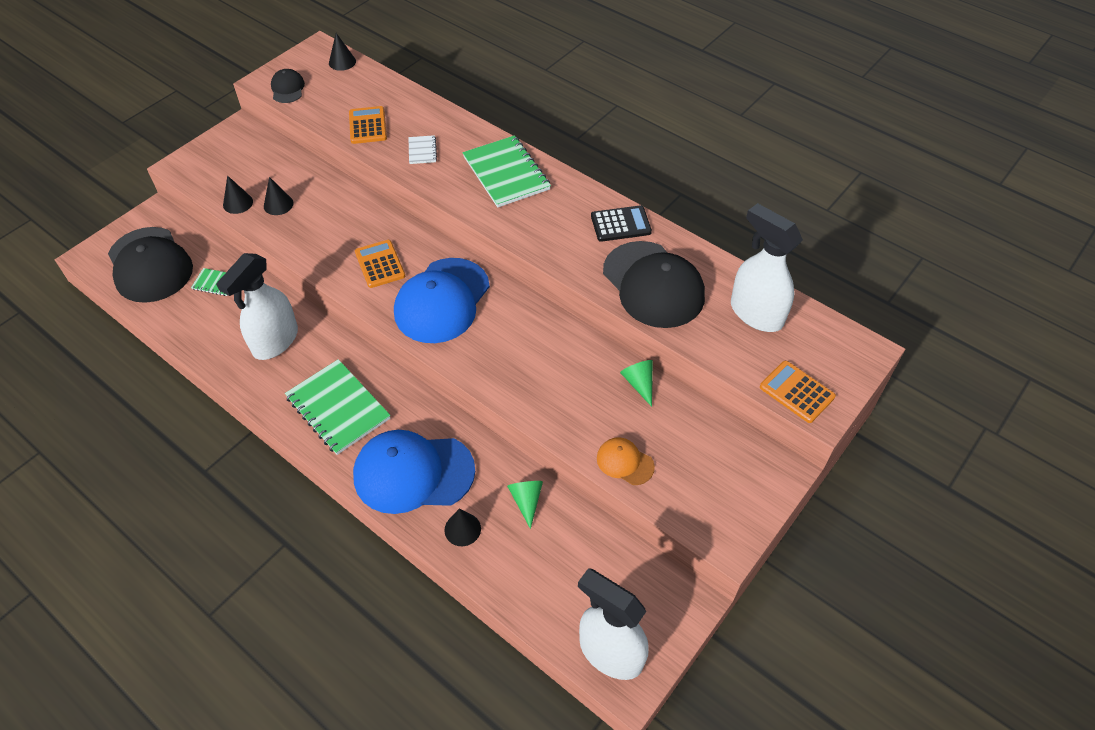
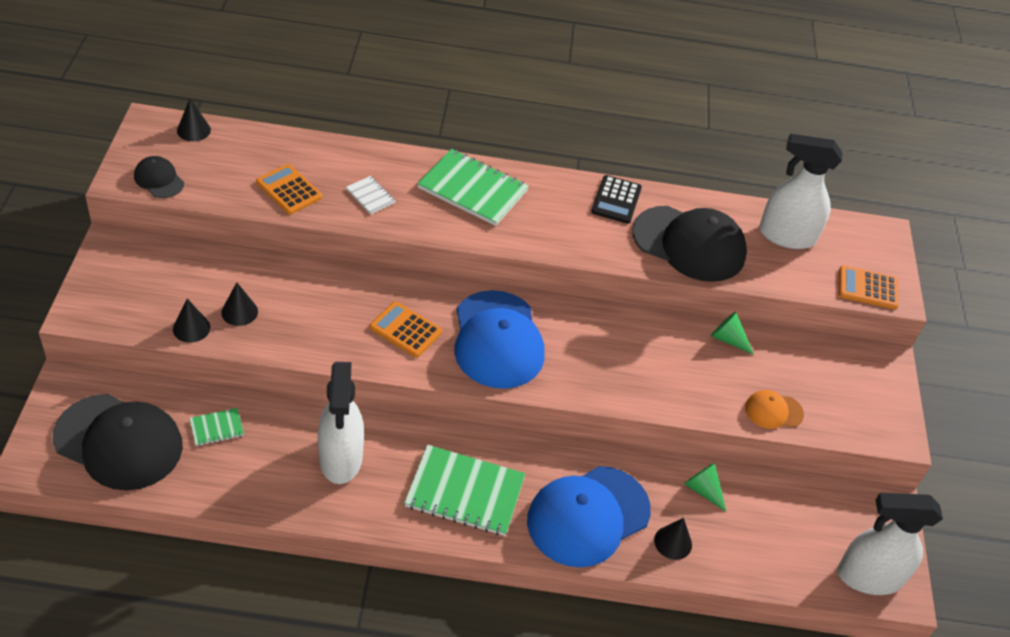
camera: 40 degrees left, 5 degrees down
black calculator [591,205,652,242] -> black calculator turned 150 degrees clockwise [591,175,642,224]

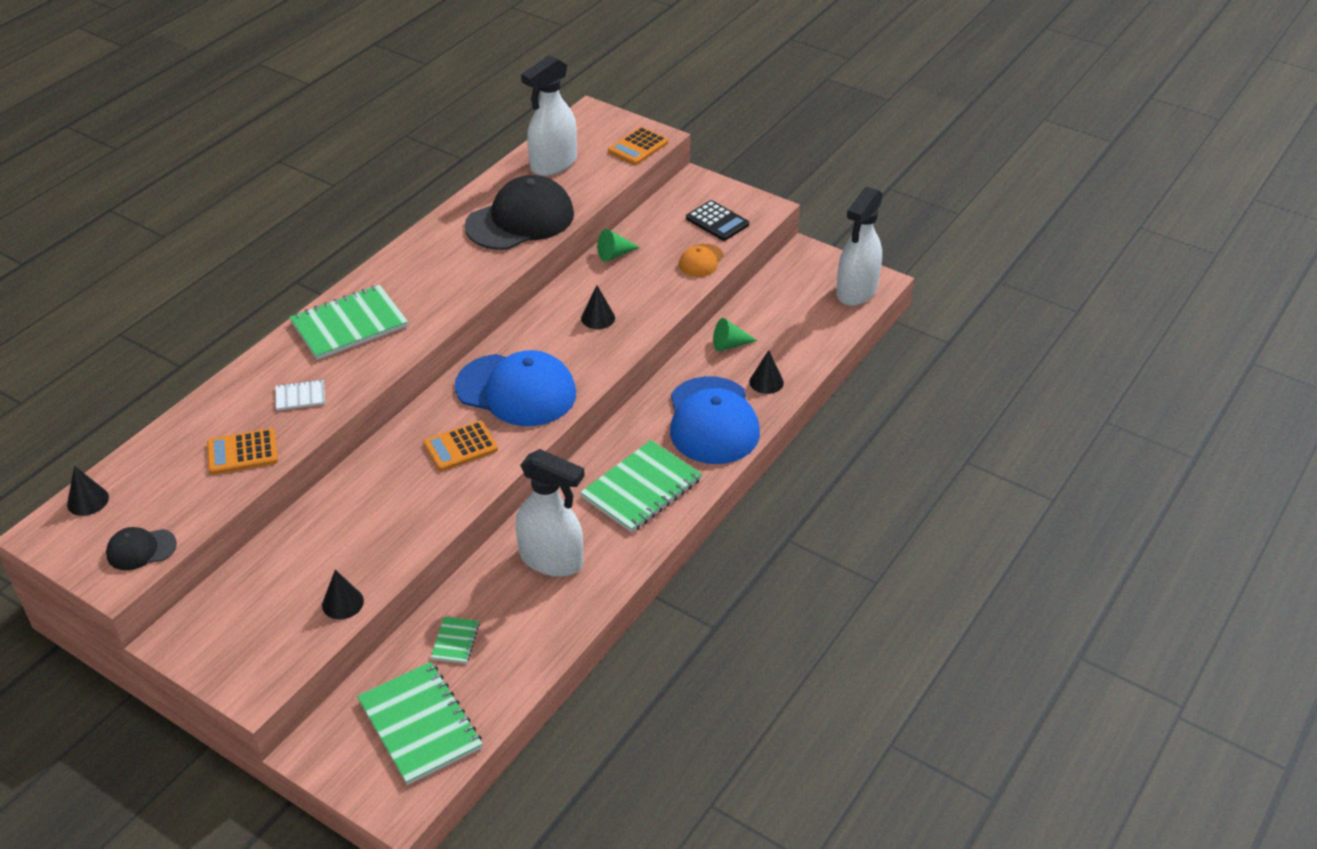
camera: 55 degrees left, 5 degrees down
black cap [53,394,183,491] -> green notebook [357,662,483,785]
black cone [221,282,258,326] -> black cone moved to [581,286,615,329]
black calculator [591,175,642,224] -> black calculator moved to [686,200,749,241]

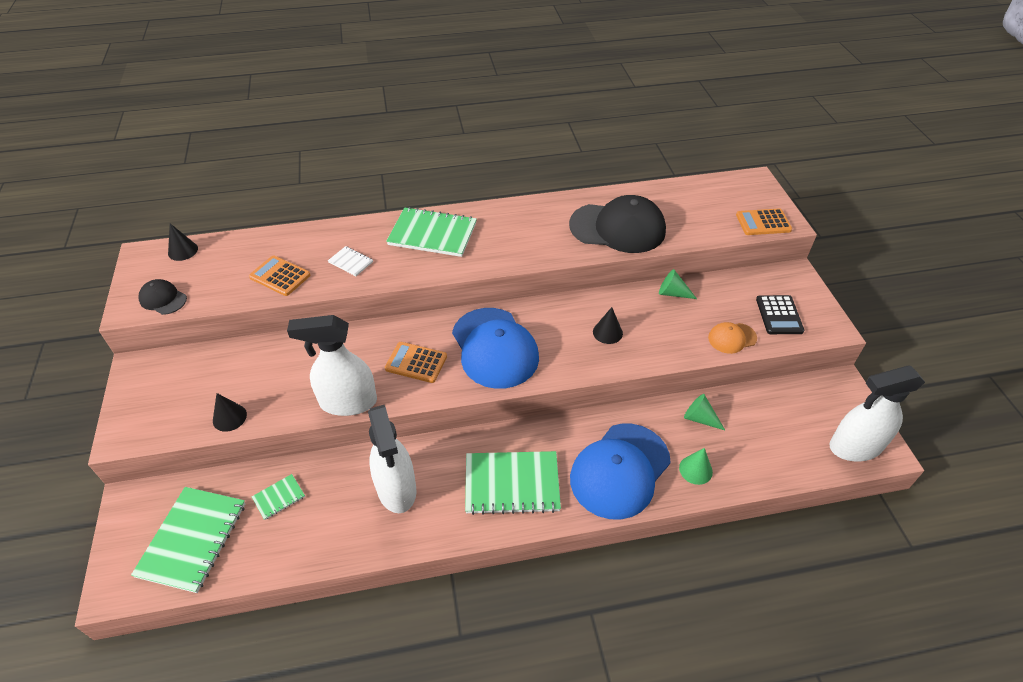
camera: 45 degrees right, 5 degrees up
white spray bottle [521,55,577,176] -> white spray bottle moved to [287,315,377,416]
black cone [749,350,784,394] -> green cone [679,448,713,485]

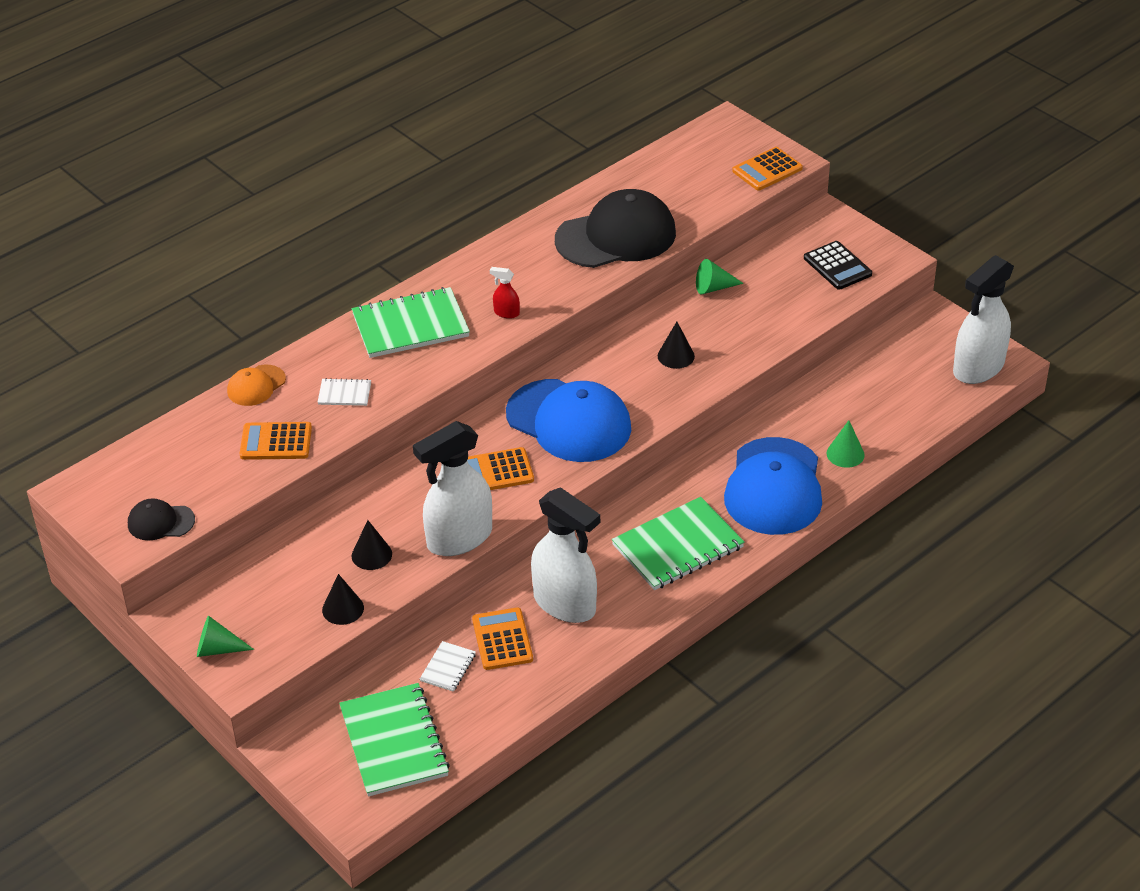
camera: 30 degrees left, 5 degrees down
black cone [168,223,198,261] -> black cone moved to [352,520,392,570]
green notebook [252,474,305,520] -> white notebook [420,641,476,692]
green cone [684,394,726,431] -> green cone moved to [197,616,254,657]
orange cap [708,322,757,354] -> orange cap moved to [227,365,286,406]
none -> orange calculator [472,607,533,670]
none -> red spray bottle [490,267,520,319]

